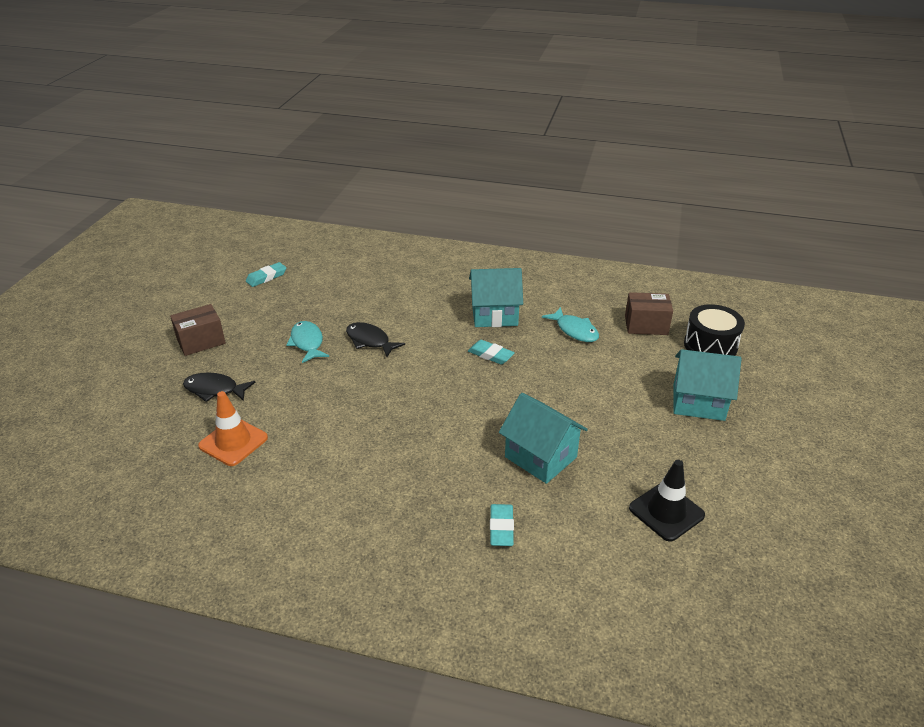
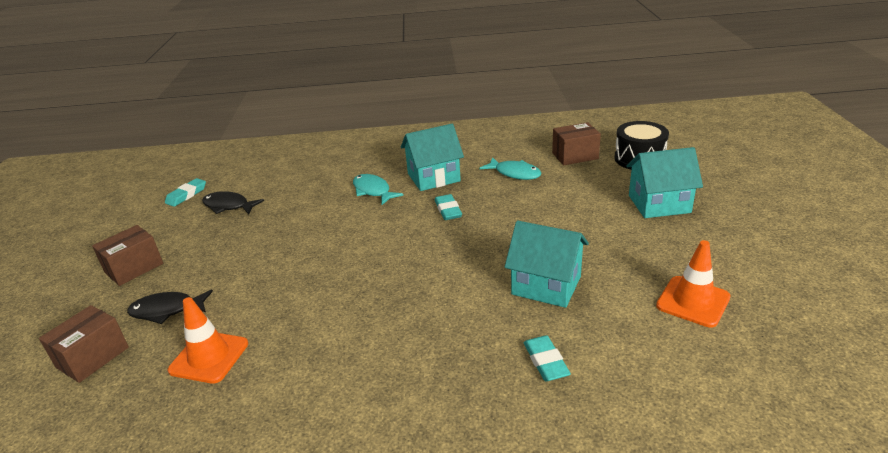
camera: 15 degrees left, 5 degrees down
turquoise fish [286,321,329,363] -> turquoise fish moved to [353,174,404,205]
black fish [346,322,405,357] -> black fish moved to [202,191,264,214]
turquoise eraser [468,340,515,364] -> turquoise eraser turned 60 degrees clockwise [435,194,462,220]
black traffic cone [629,460,705,542] -> orange traffic cone [656,240,731,328]
none -> brown box [39,305,129,383]

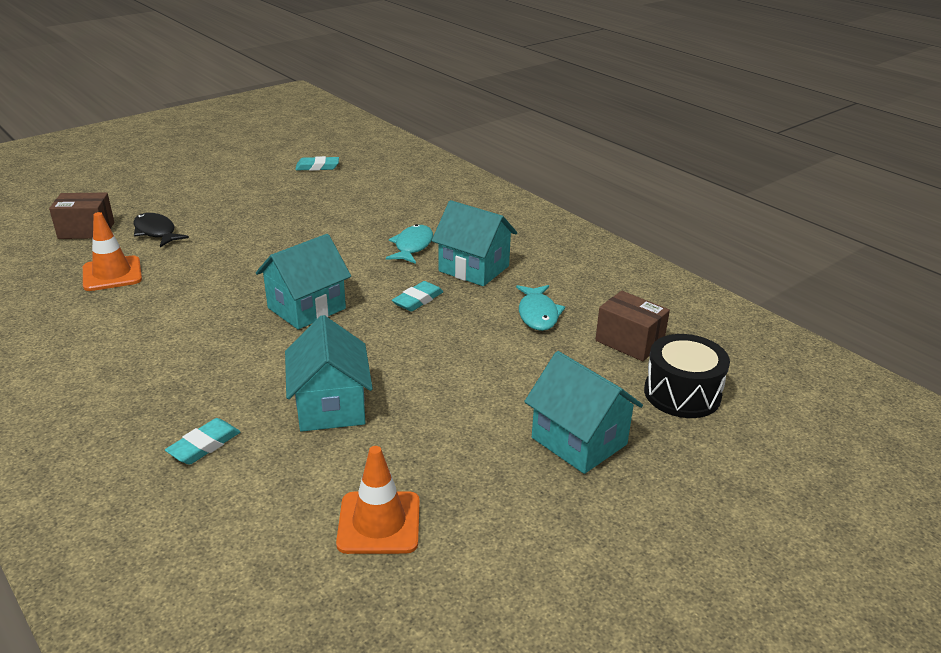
camera: 50 degrees right, 0 degrees up
brown box [92,225,163,286] -> none
black fish [202,191,264,214] -> none
none -> turquoise house [256,234,351,330]

